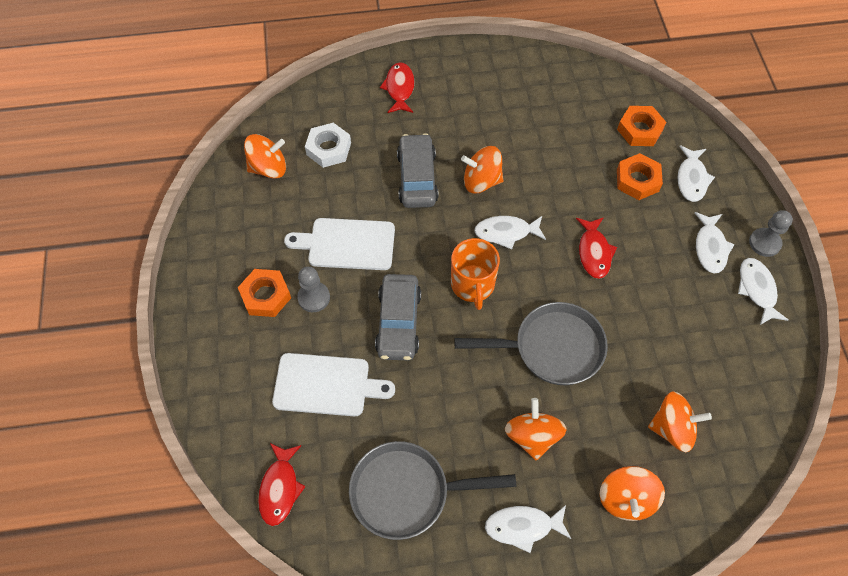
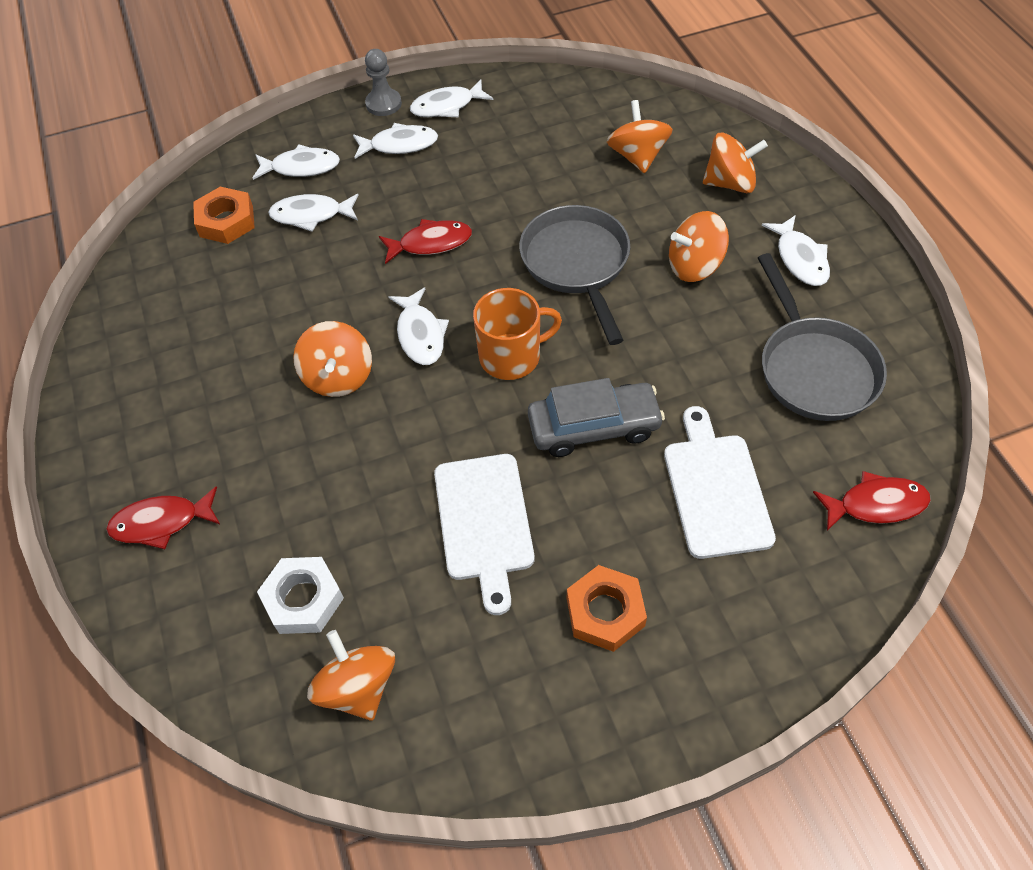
camera: 100 degrees left, 5 degrees down
grey pawn [297,267,330,312] -> none
grey car [397,133,438,208] -> none
orange nut [617,153,663,200] -> white fish [268,194,359,232]

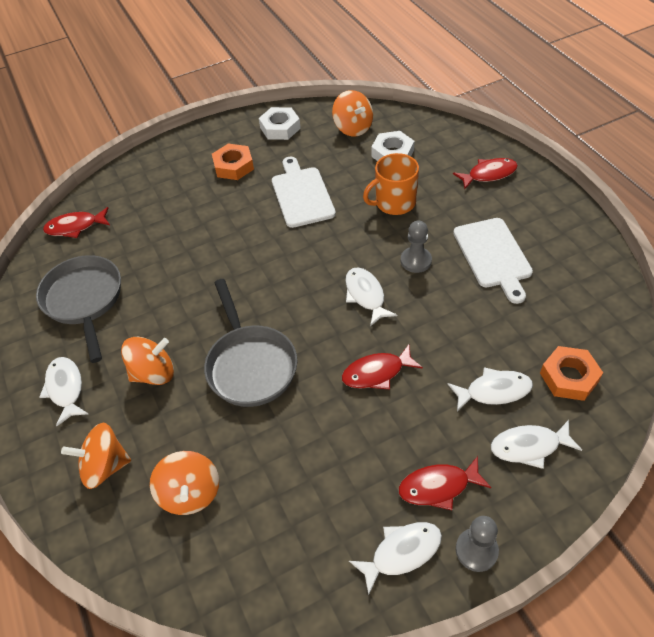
camera: 175 degrees right, 5 degrees down
orange spinning top [293,321,372,397] -> grey pawn [401,221,432,273]
white fish [353,123,438,159] -> red fish [399,456,491,510]
orange mug [473,288,562,380] -> orange mug moved to [363,153,419,215]
grey car [528,378,665,457] -> none
white cutting board [664,406,776,559] -> white cutting board moved to [453,218,533,304]
none -> white nut [259,107,301,140]

